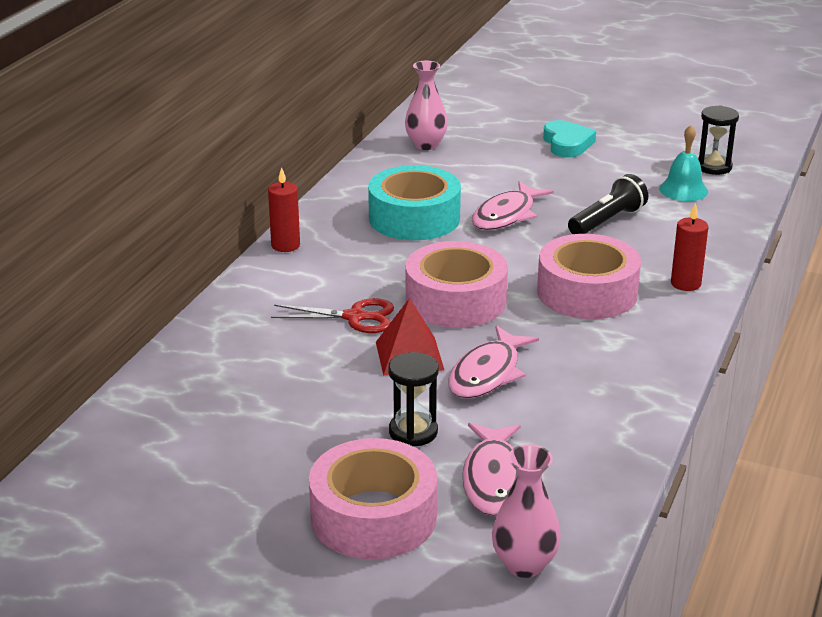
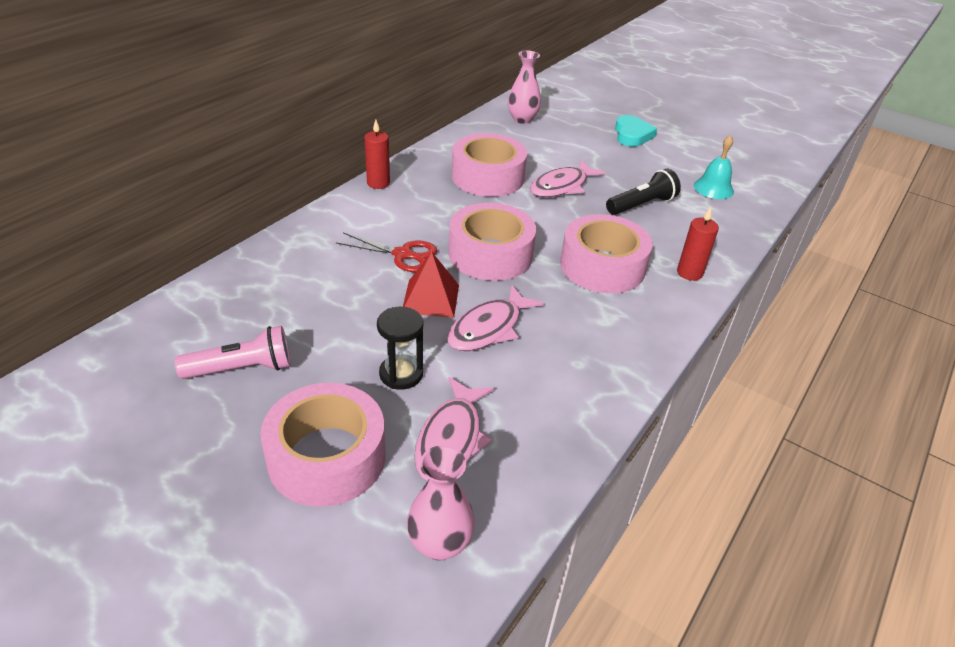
camera: 10 degrees right, 10 degrees up
turquoise tape [368,165,461,240] -> pink tape [452,133,527,197]
black hourglass [698,105,739,175] -> none
none -> pink flashlight [175,326,291,379]

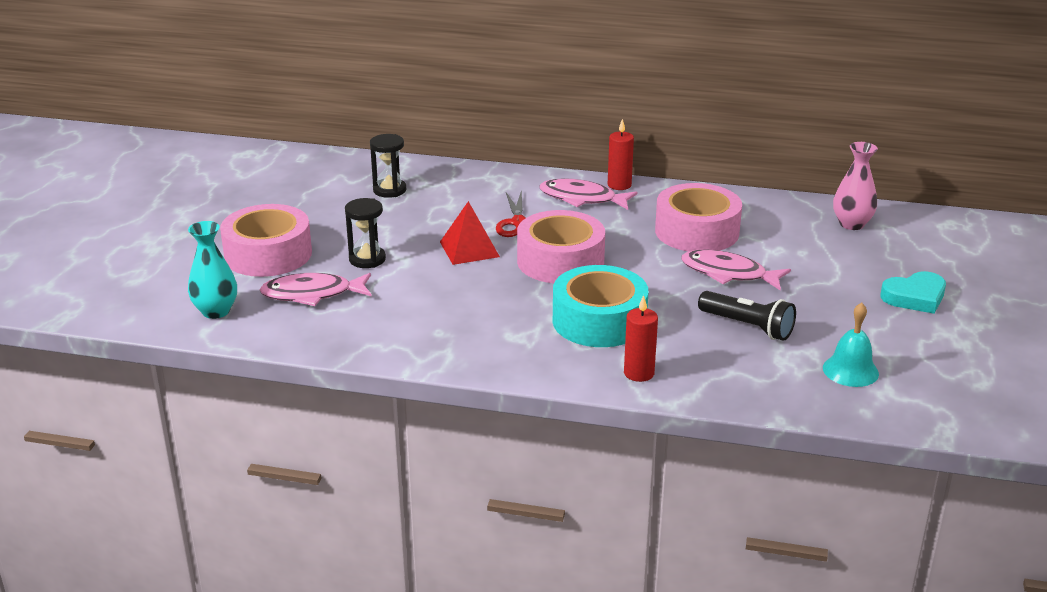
camera: 70 degrees right, 10 degrees down
pink flashlight [175,326,291,379] -> none
pink vase [407,445,475,560] -> turquoise vase [188,221,237,319]
pink fish [447,285,544,351] -> pink fish moved to [539,178,637,210]
pink tape [560,214,653,293] -> turquoise tape [553,265,649,347]
none -> black hourglass [370,134,406,198]

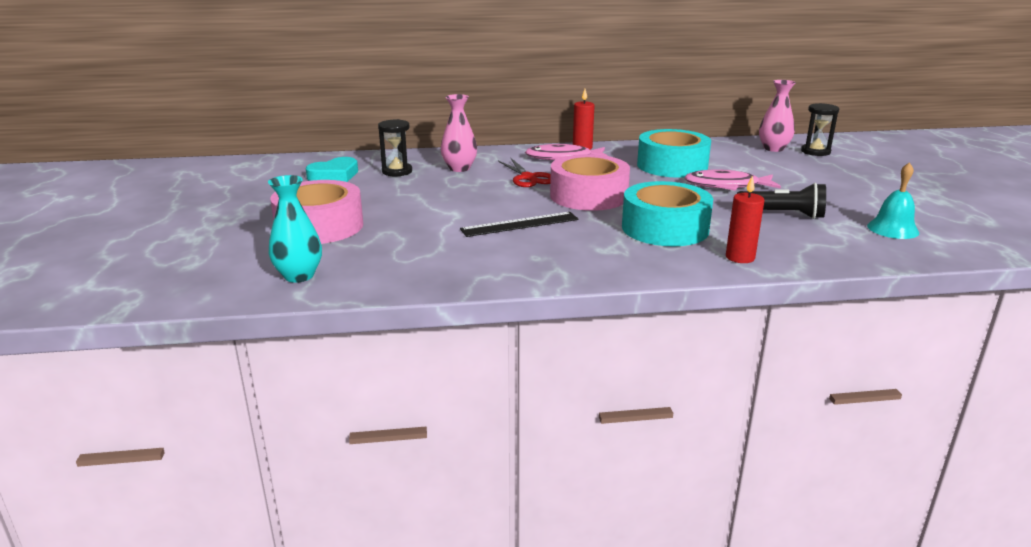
camera: 20 degrees left, 5 degrees down
pink fish [259,273,372,306] -> none
black hourglass [345,198,386,268] -> black hourglass moved to [801,103,839,156]
red pyramid [440,201,500,265] -> none
pink tape [655,183,742,251] -> turquoise tape [637,129,711,178]
turquoise heart [881,271,946,314] -> turquoise heart moved to [306,157,358,182]
none -> pink vase [441,94,477,172]
none -> black ruler [460,212,579,237]

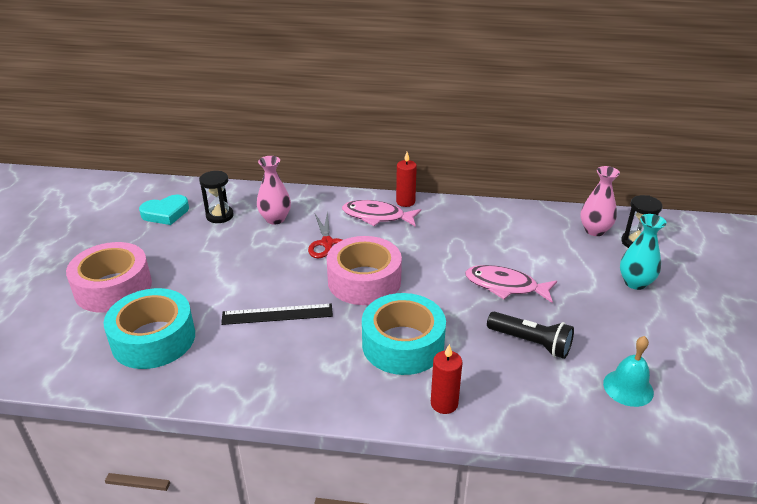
camera: 15 degrees right, 10 degrees up
turquoise vase [268,175,322,283] -> turquoise vase moved to [620,214,667,290]
turquoise tape [637,129,711,178] -> turquoise tape moved to [104,288,195,369]

